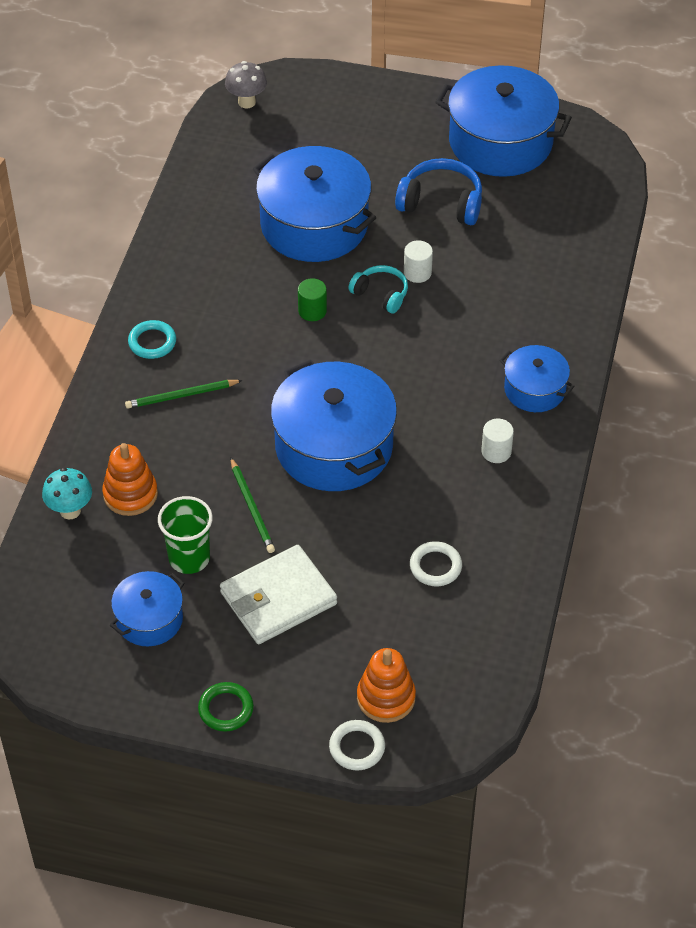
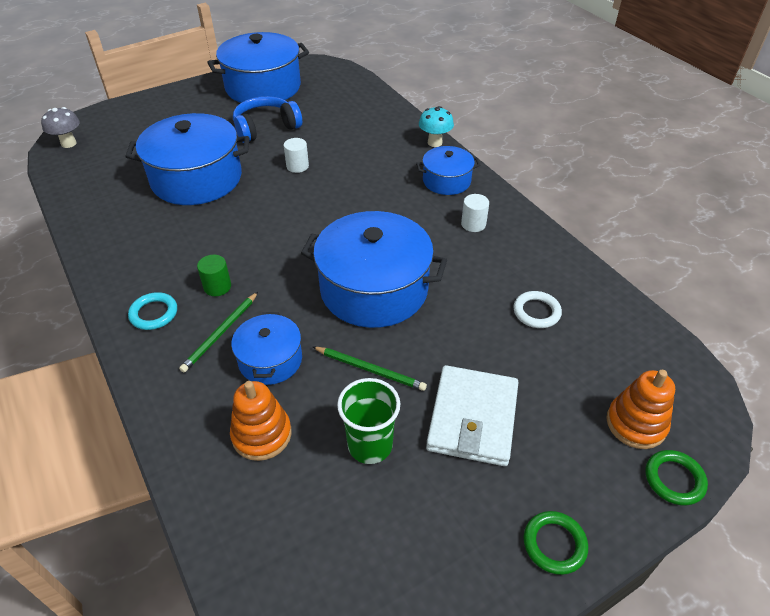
camera: 45 degrees left, 5 degrees down
turquoise mushroom [42,468,92,519] -> turquoise mushroom moved to [419,106,454,147]
blue pot [110,571,185,646] -> blue pot moved to [231,312,302,385]
green cylinder [298,278,327,321] -> green cylinder moved to [197,255,231,296]
white ring [329,720,385,770] -> green ring [645,450,708,506]
turquoise headphones [348,265,408,314] -> none

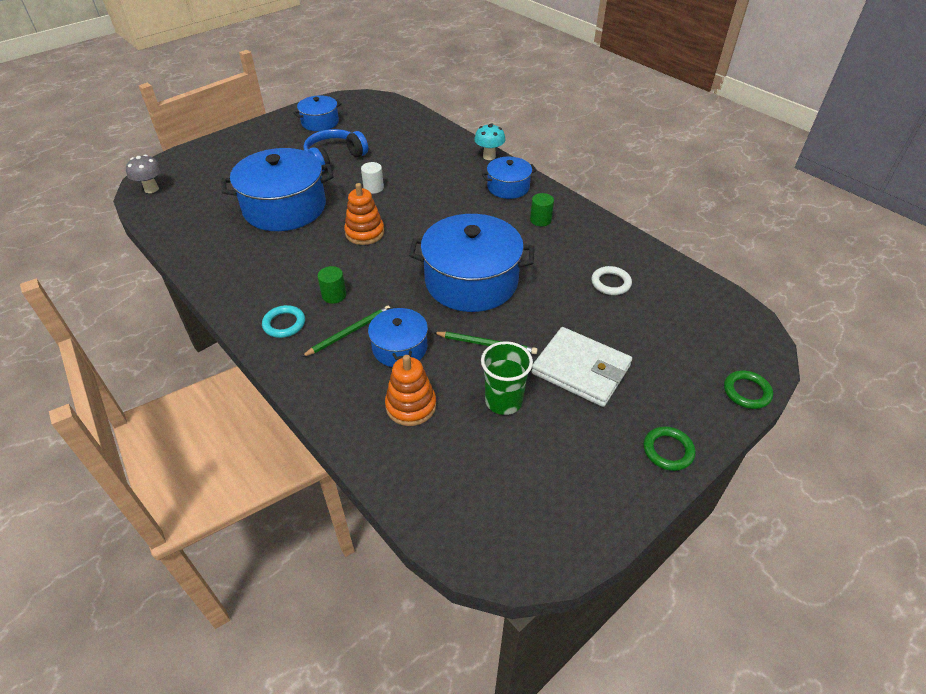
camera: 10 degrees left, 0 degrees up
green pencil [179,292,258,373] -> green pencil turned 150 degrees counterclockwise [302,306,390,357]
blue pot [207,32,309,103] -> blue pot [293,95,342,131], size x0.54
white wallet [426,365,518,466] -> white wallet turned 60 degrees counterclockwise [531,327,632,407]
white cylinder [461,194,489,232] -> green cylinder [530,193,554,226]
orange stacking toy [606,370,675,449] -> orange stacking toy moved to [344,183,384,245]

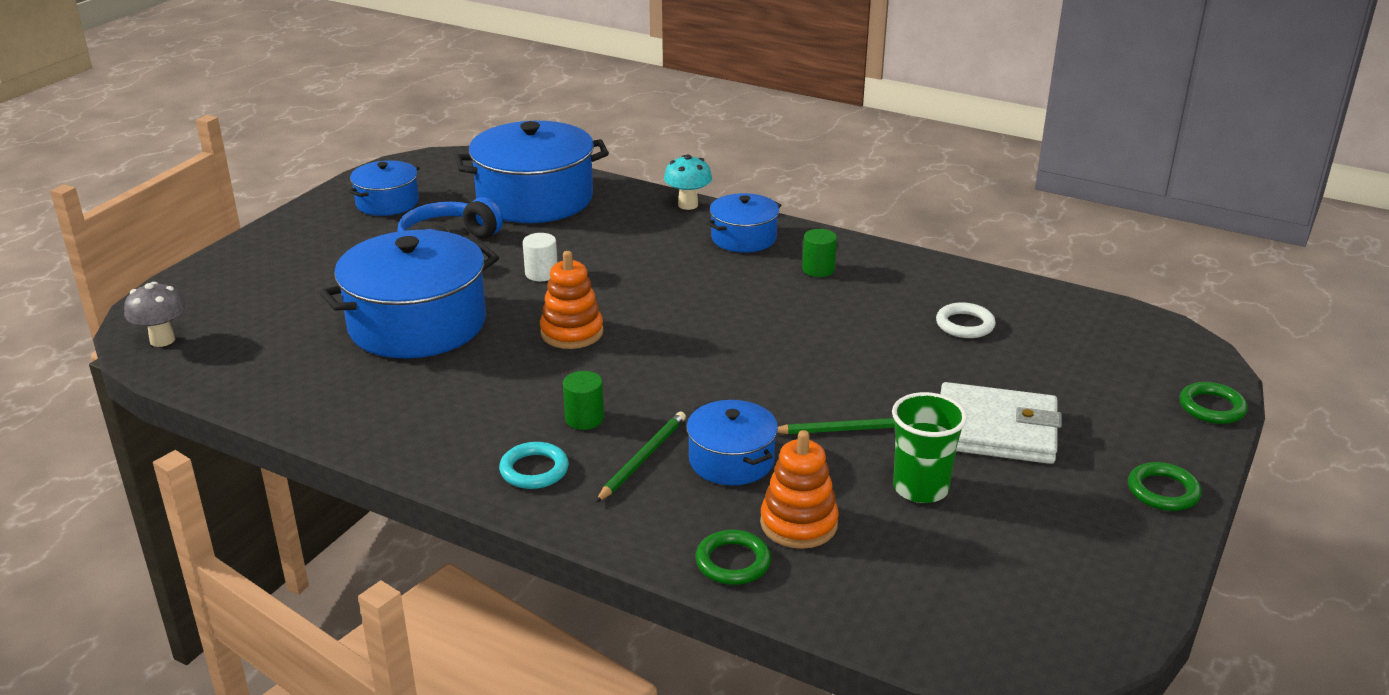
camera: 20 degrees left, 15 degrees down
blue pot [409,214,534,312] -> blue pot moved to [455,121,609,223]
none -> green ring [695,530,771,585]

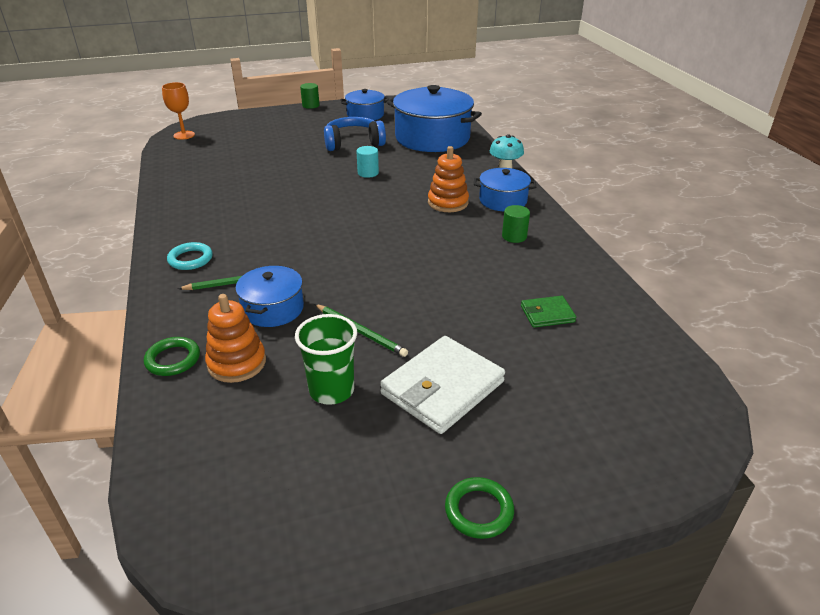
camera: 45 degrees right, 5 degrees up
grey mushroom [124,282,186,347] -> orange goblet [162,82,195,140]
blue pot [319,230,499,359] -> none
white cylinder [523,233,558,281] -> turquoise cylinder [356,146,379,178]
orange stacking toy [540,251,603,349] -> orange stacking toy moved to [428,146,469,212]
green cylinder [563,371,604,430] -> green cylinder moved to [300,83,320,109]
white ring [936,302,996,338] -> green wallet [521,296,577,328]
white wallet [940,382,1062,464] -> white wallet turned 75 degrees clockwise [380,336,505,434]
green ring [1180,382,1248,424] -> none

